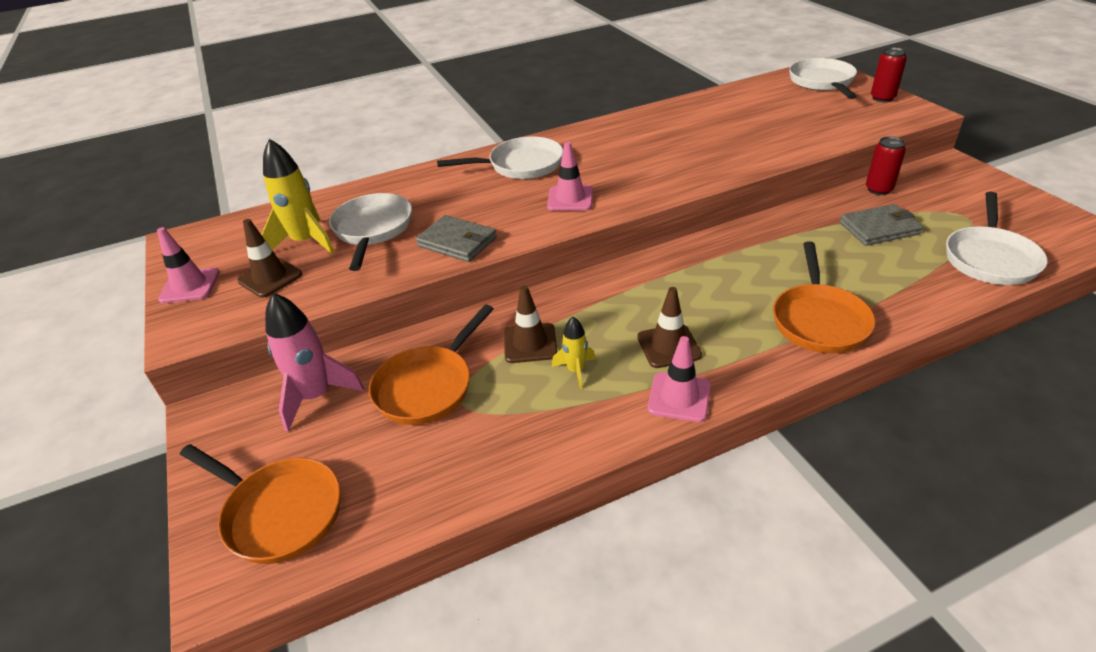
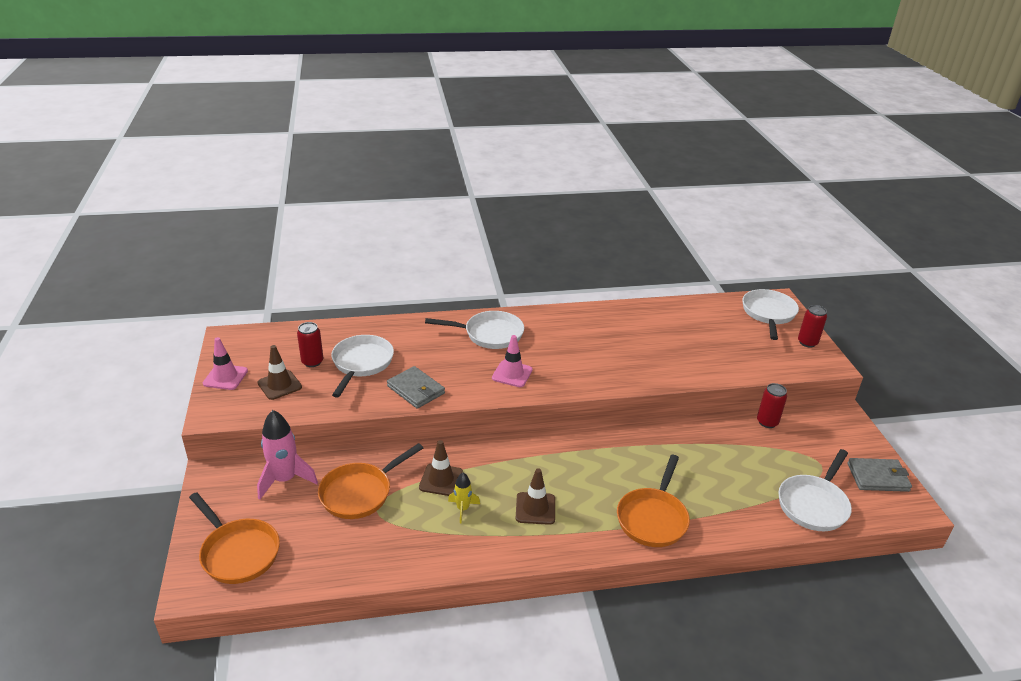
camera: 10 degrees right, 5 degrees down
yellow rocket [261,139,335,254] -> red can [297,322,323,367]
pink traffic cone [648,336,711,422] -> none
grey wallet [839,204,923,246] -> grey wallet moved to [847,458,912,492]

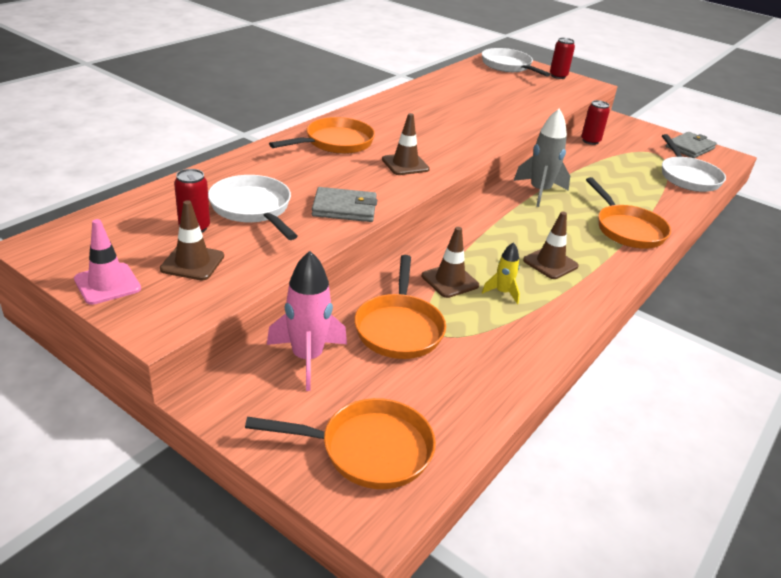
camera: 45 degrees left, 0 degrees up
white pan [425,311,524,349] -> orange pan [269,117,375,154]
pink traffic cone [492,335,533,387] -> brown traffic cone [382,113,430,175]
none -> grey rocket [514,108,570,207]

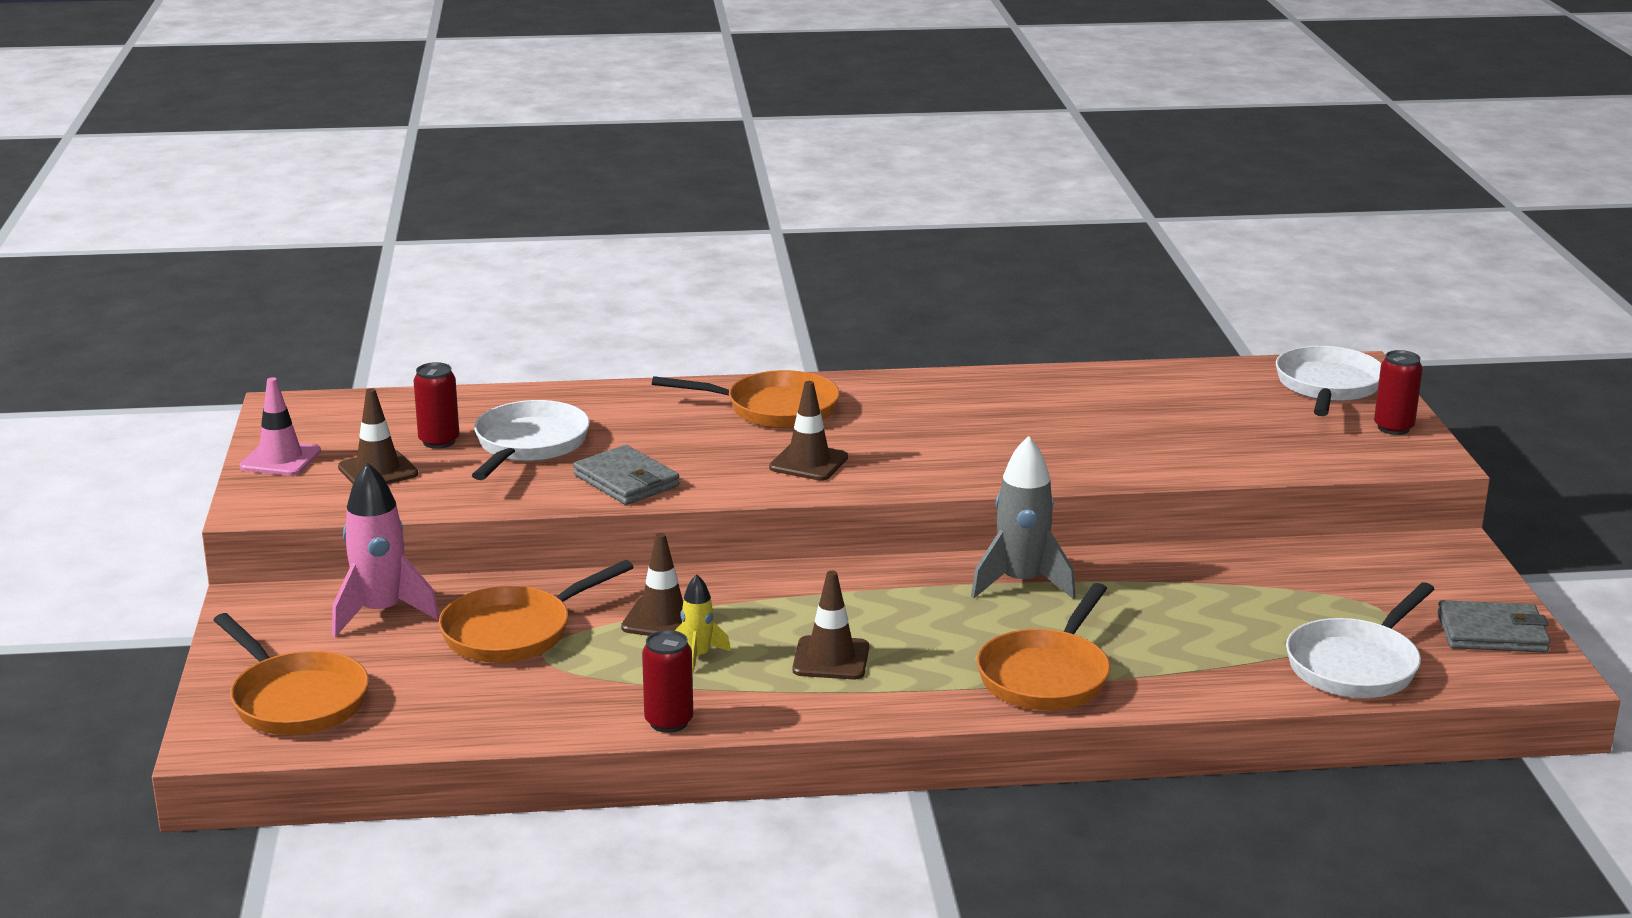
camera: 50 degrees right, 10 degrees down
red can [581,100,610,145] -> red can moved to [642,630,693,733]

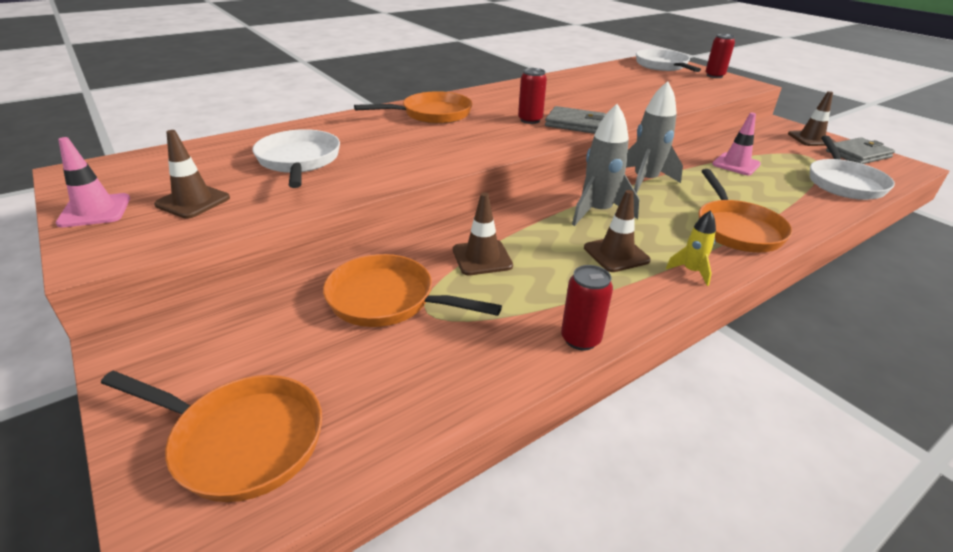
camera: 30 degrees left, 10 degrees up
pink rocket [332,462,440,637] -> none
red can [414,362,459,449] -> red can moved to [518,68,547,124]
orange pan [439,560,634,663] -> orange pan turned 90 degrees clockwise [323,254,502,327]
grey wallet [573,445,679,505] -> grey wallet moved to [545,106,606,134]
yellow rocket [675,574,731,673] -> yellow rocket moved to [666,210,716,286]
brown traffic cone [769,381,848,481] -> brown traffic cone moved to [788,91,836,146]
none -> grey rocket [572,104,639,226]
none -> pink traffic cone [712,113,761,175]

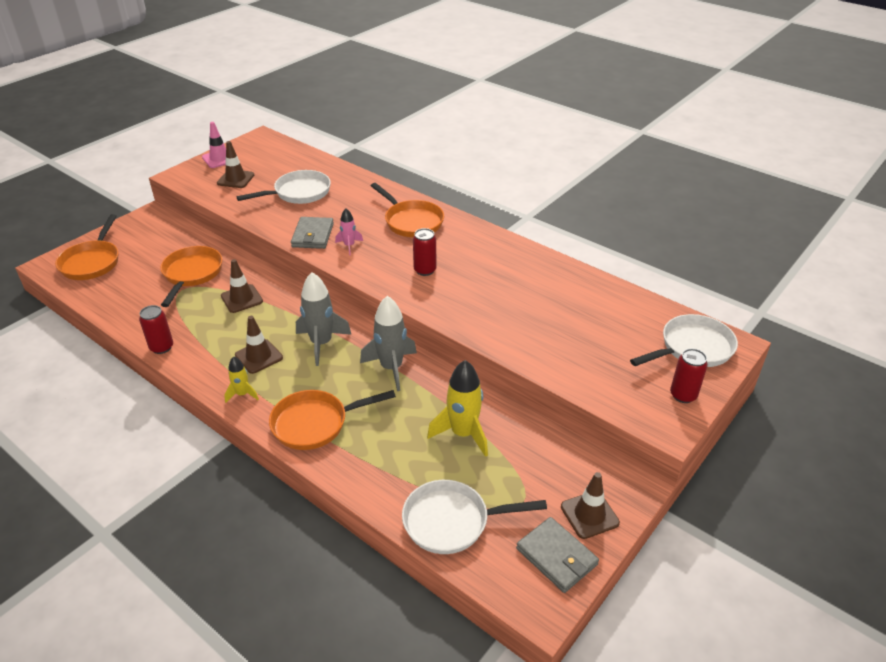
camera: 75 degrees right, 5 degrees up
grey wallet [545,106,606,134] -> grey wallet moved to [291,217,334,249]
pink traffic cone [712,113,761,175] -> yellow rocket [427,360,488,457]
none -> pink rocket [335,209,363,255]

